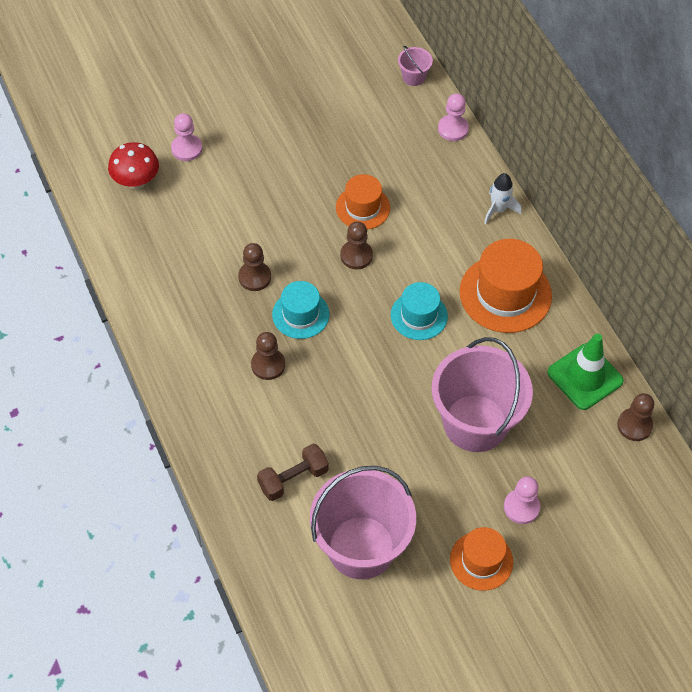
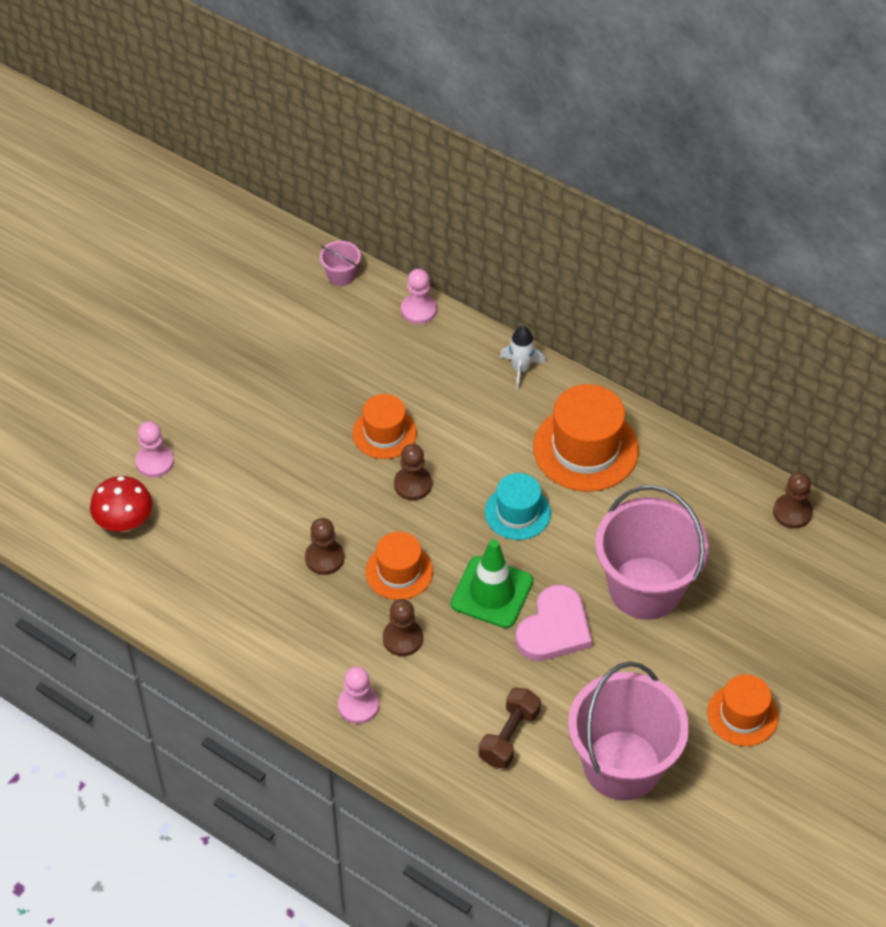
camera: 30 degrees left, 5 degrees down
turquoise hat [272,281,329,339] -> orange hat [365,532,433,600]
pink pawn [504,476,540,524] -> pink pawn moved to [338,666,379,724]
green traffic cone [547,334,624,410] -> green traffic cone moved to [451,539,533,628]
none -> pink heart [515,585,592,661]

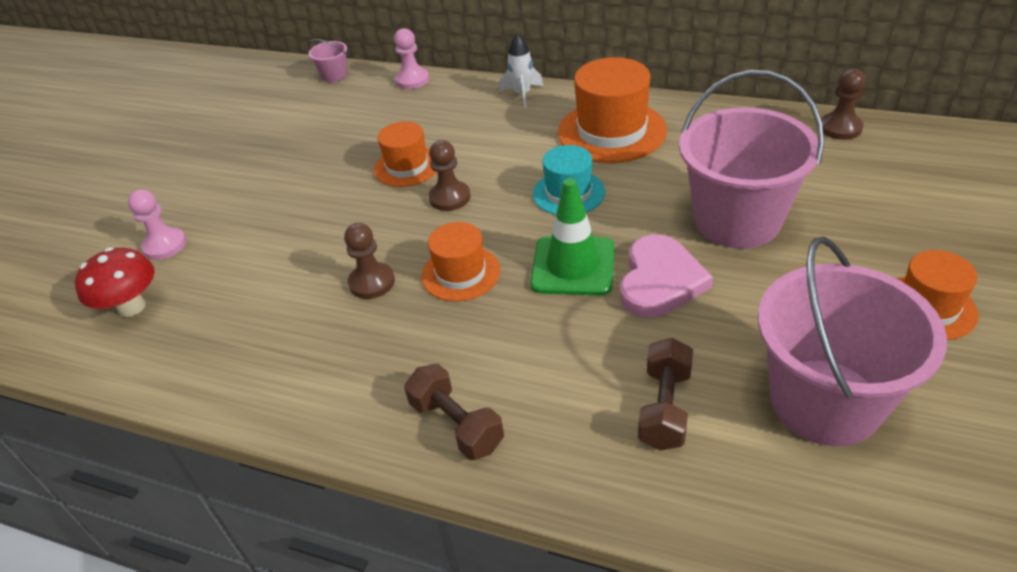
camera: 10 degrees left, 10 degrees down
pink pawn [338,666,379,724] -> brown dumbbell [404,364,504,460]
brown pawn [383,599,423,656] -> none

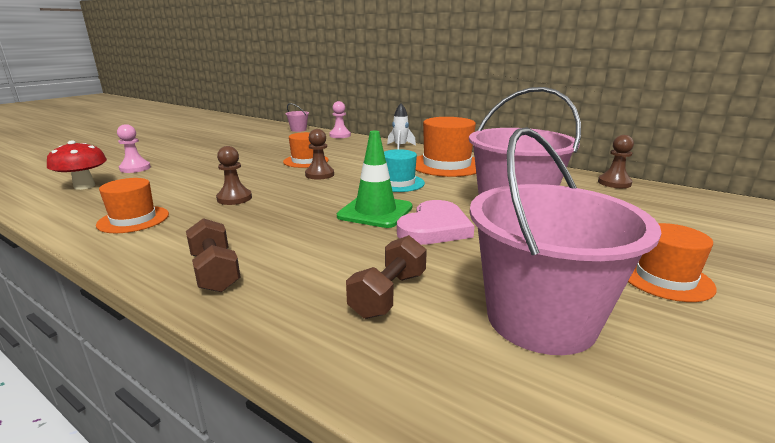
camera: 10 degrees right, 20 degrees down
orange hat [421,222,500,302] -> orange hat moved to [96,178,169,233]

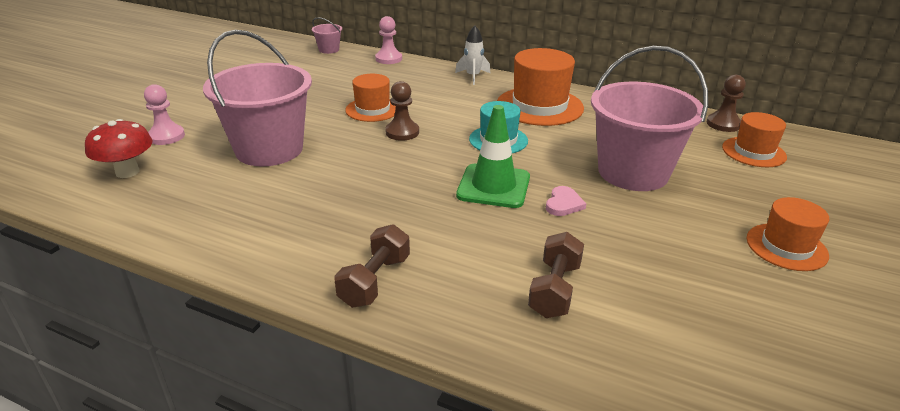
camera: 10 degrees left, 10 degrees up
orange hat [96,178,169,233] -> orange hat moved to [722,112,787,167]
brown dumbbell [186,218,241,292] -> brown dumbbell turned 60 degrees clockwise [334,224,410,308]
brown pawn [216,146,252,205] -> none
pink heart [397,200,475,245] -> pink heart [546,186,586,216], size x0.52
pink bucket [469,127,661,355] -> pink bucket moved to [203,30,312,166]

